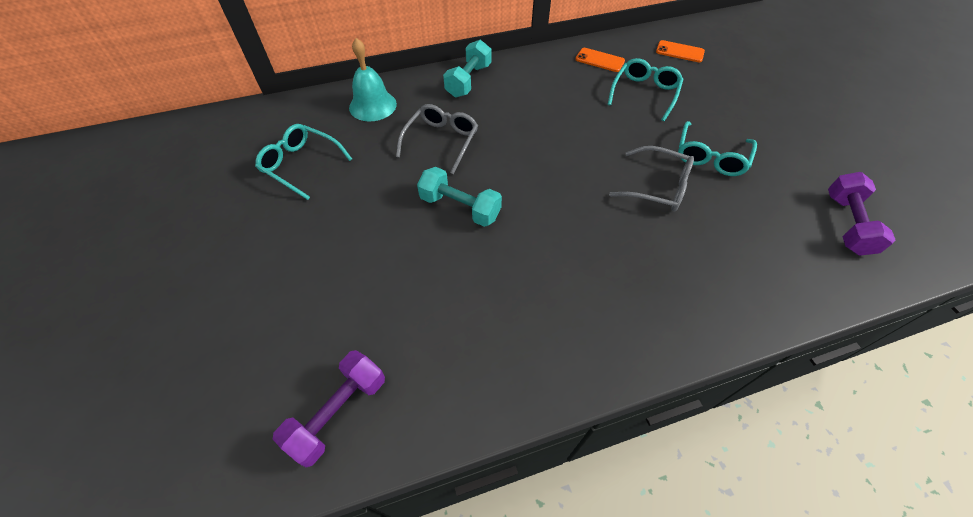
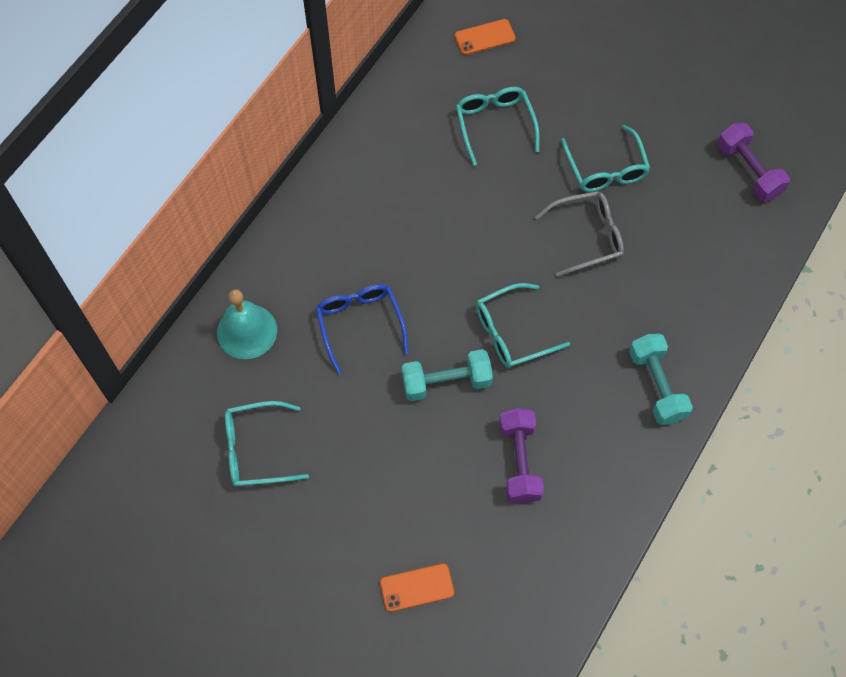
camera: 40 degrees left, 10 degrees up
purple dumbbell [273,350,385,467] -> purple dumbbell moved to [499,408,544,504]
grey glasses [396,104,478,174] -> blue glasses [316,284,409,374]
turquoise dumbbell [443,40,492,98] -> turquoise dumbbell moved to [629,334,693,425]
orange phone [575,48,625,72] -> orange phone moved to [380,564,454,612]
none -> turquoise glasses [476,283,570,368]

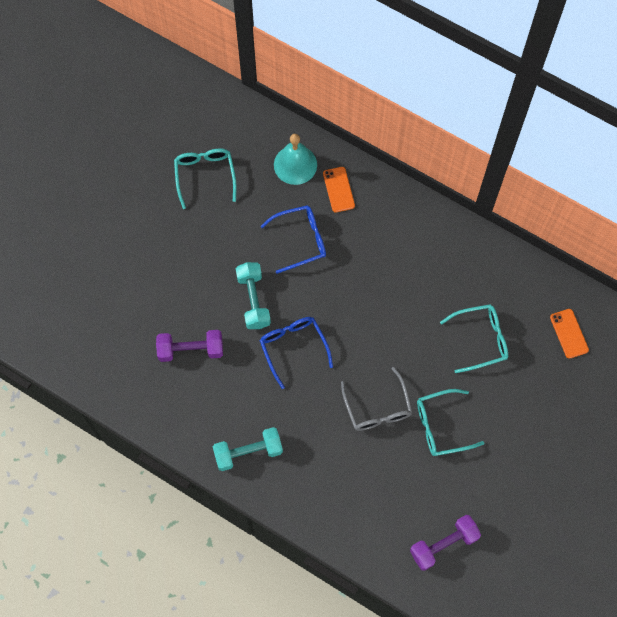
camera: 90 degrees right, 5 degrees up
orange phone [380,564,454,612] -> orange phone moved to [323,167,355,213]
turquoise glasses [476,283,570,368] -> blue glasses [260,317,333,389]

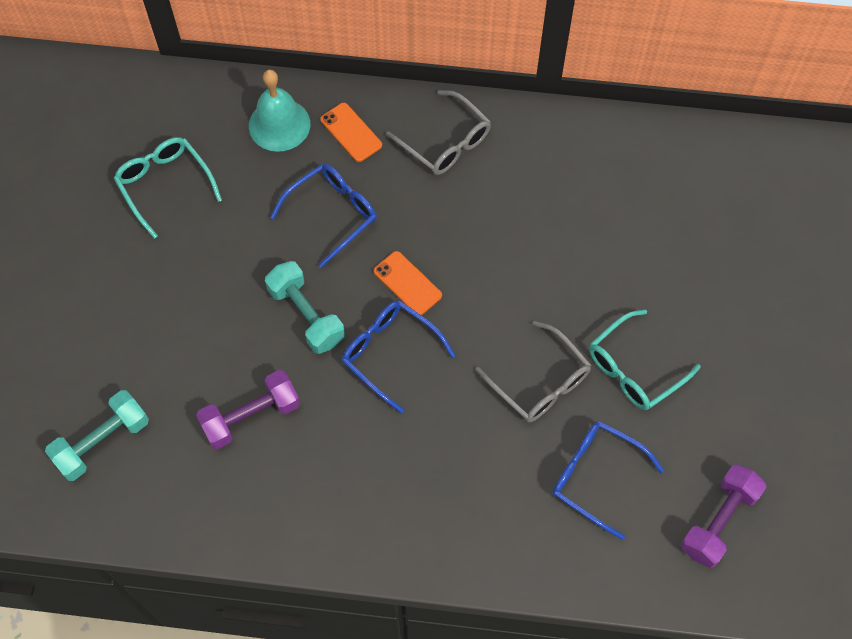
camera: 25 degrees left, 5 degrees down
turquoise dumbbell [213,427,283,471] -> turquoise dumbbell moved to [45,390,149,481]
turquoise glasses [440,304,508,373] -> none
orange phone [550,309,589,359] -> orange phone moved to [374,251,442,315]
none -> grey glasses [386,90,491,175]
none -> blue glasses [552,421,664,540]

